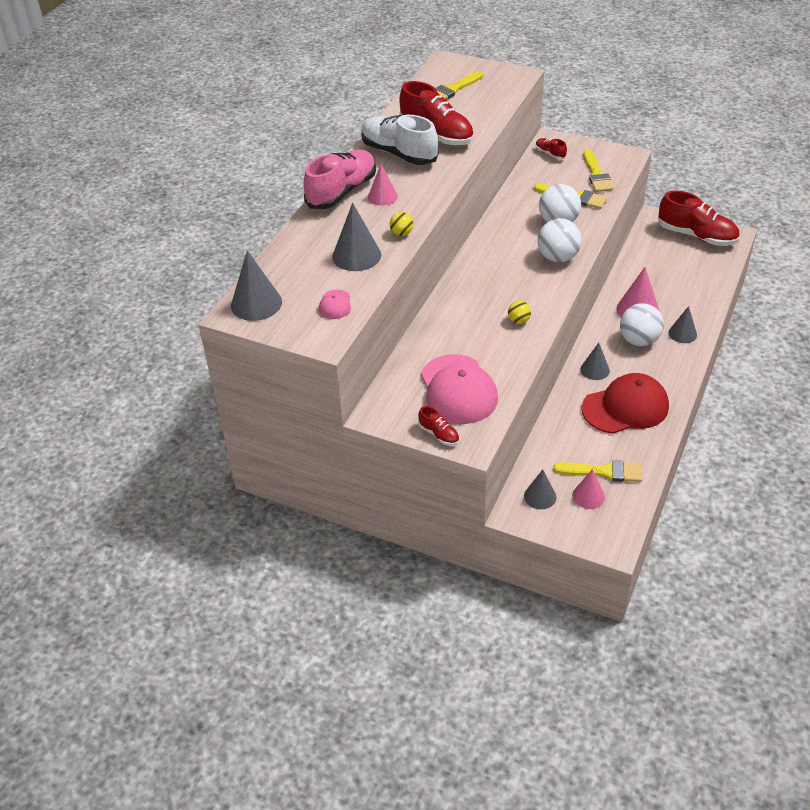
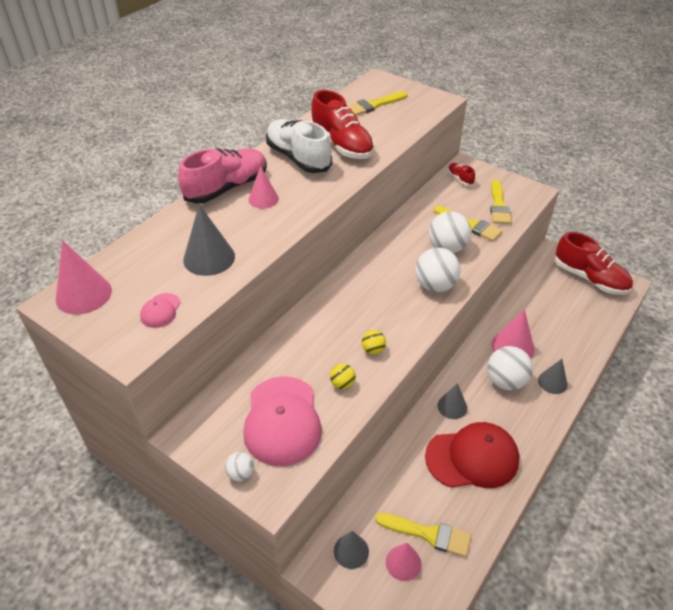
camera: 10 degrees right, 0 degrees up
grey cone [231,250,282,321] -> pink cone [56,240,112,315]
yellow ball [390,212,413,236] -> yellow ball moved to [330,364,356,389]
red shoe [418,406,459,445] -> white ball [225,452,254,481]

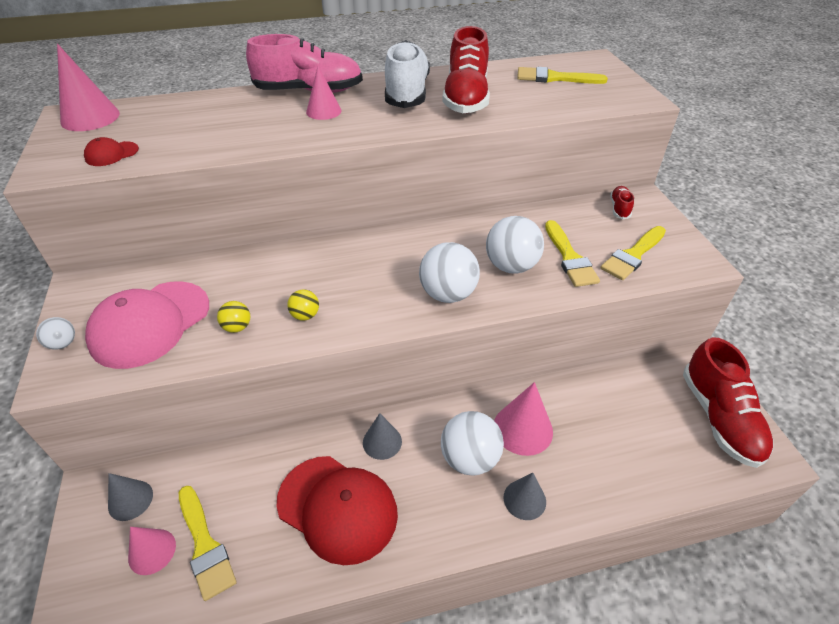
camera: 40 degrees right, 0 degrees up
pink cap [140,293,181,328] -> red cap [84,137,139,166]
grey cone [183,204,235,276] -> none

